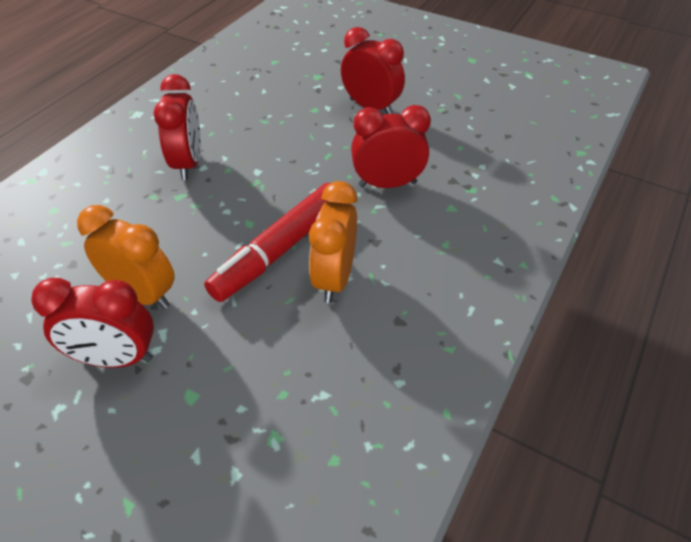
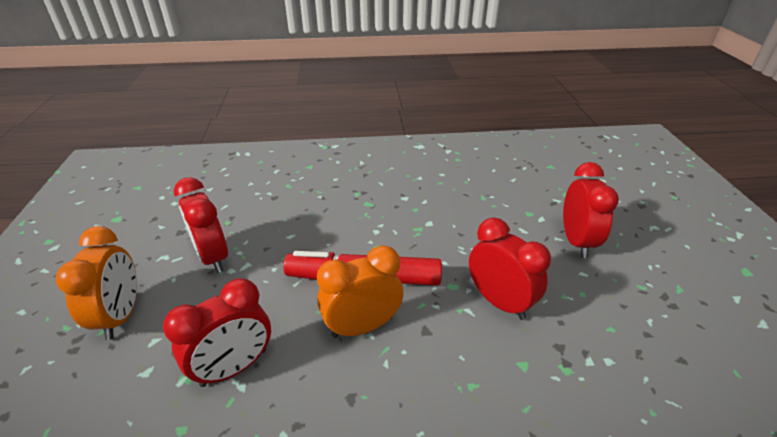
camera: 55 degrees right, 10 degrees down
orange clock [77,205,175,309] -> orange clock moved to [56,226,137,340]
red clock [154,74,201,180] -> red clock moved to [163,278,271,387]

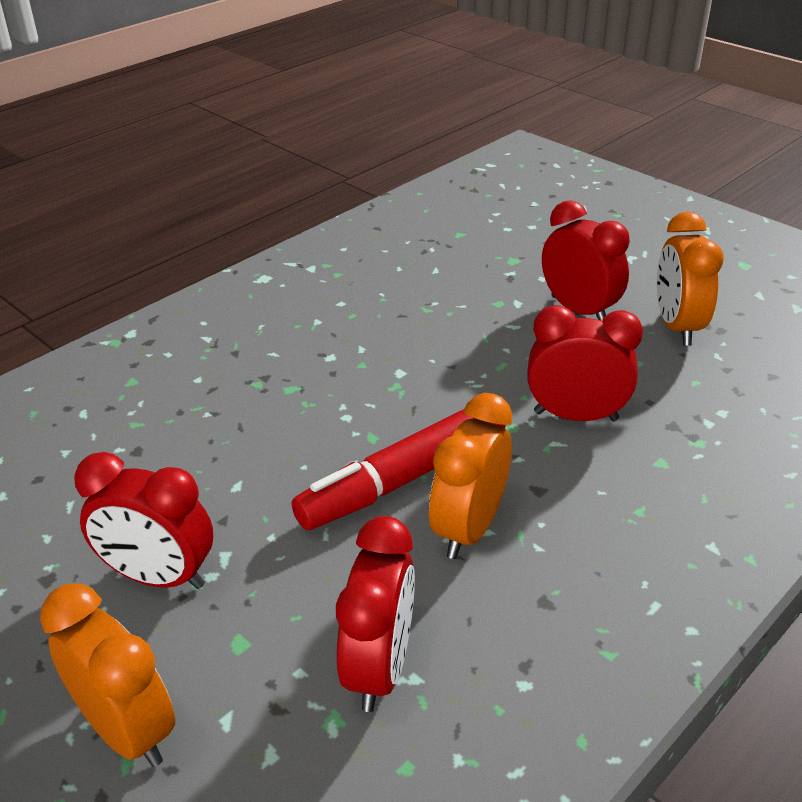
camera: 40 degrees left, 0 degrees up
none -> orange clock [657,212,724,346]

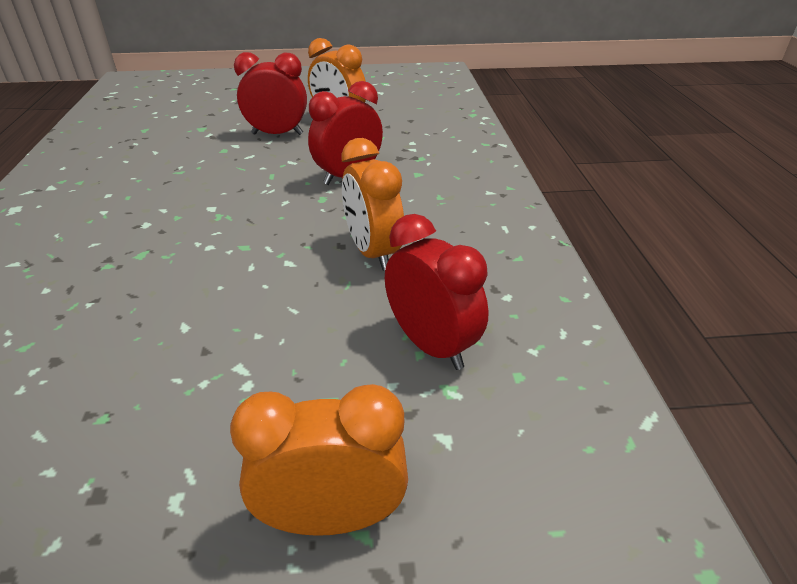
camera: 50 degrees left, 0 degrees up
red clock [74,452,213,589] -> none
red marker [291,409,506,530] -> none

